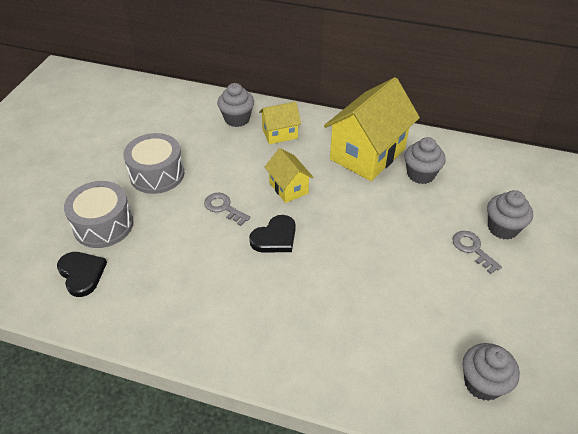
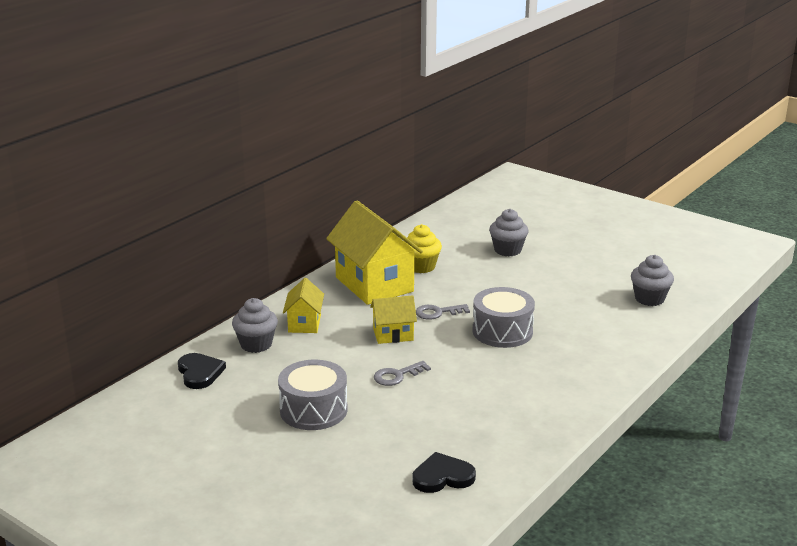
camera: 70 degrees left, 20 degrees down
grey drum [64,181,133,248] -> grey drum moved to [472,287,535,348]
black heart [249,215,296,252] -> black heart moved to [178,353,226,389]
grey cupcake [404,137,446,184] -> yellow cupcake [404,224,442,273]
grey key [453,231,502,274] -> grey key moved to [416,304,470,320]

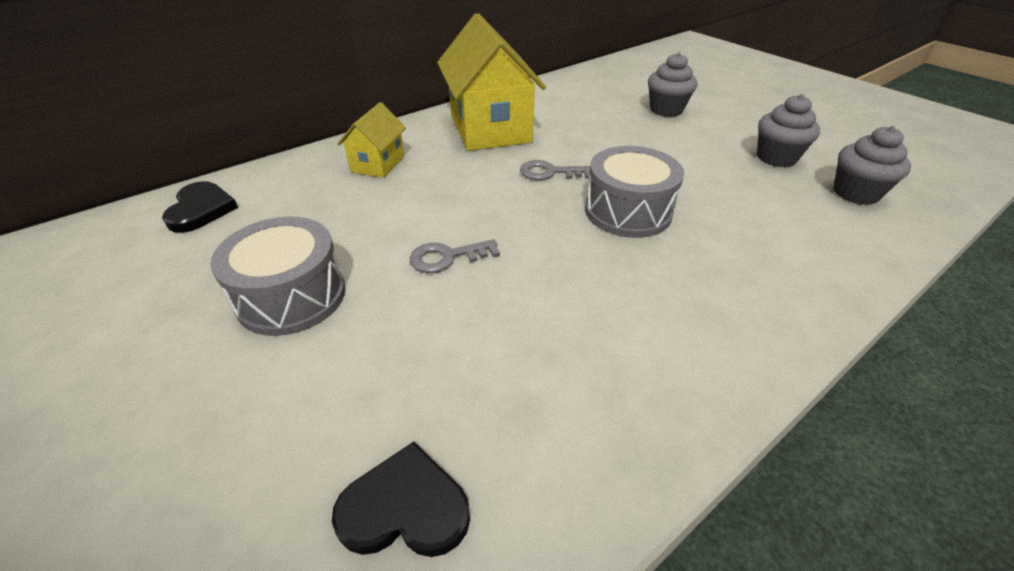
camera: 15 degrees right, 15 degrees up
grey cupcake [232,298,278,353] -> grey cupcake moved to [757,94,820,167]
yellow house [370,296,417,344] -> none
yellow cupcake [404,224,442,273] -> none

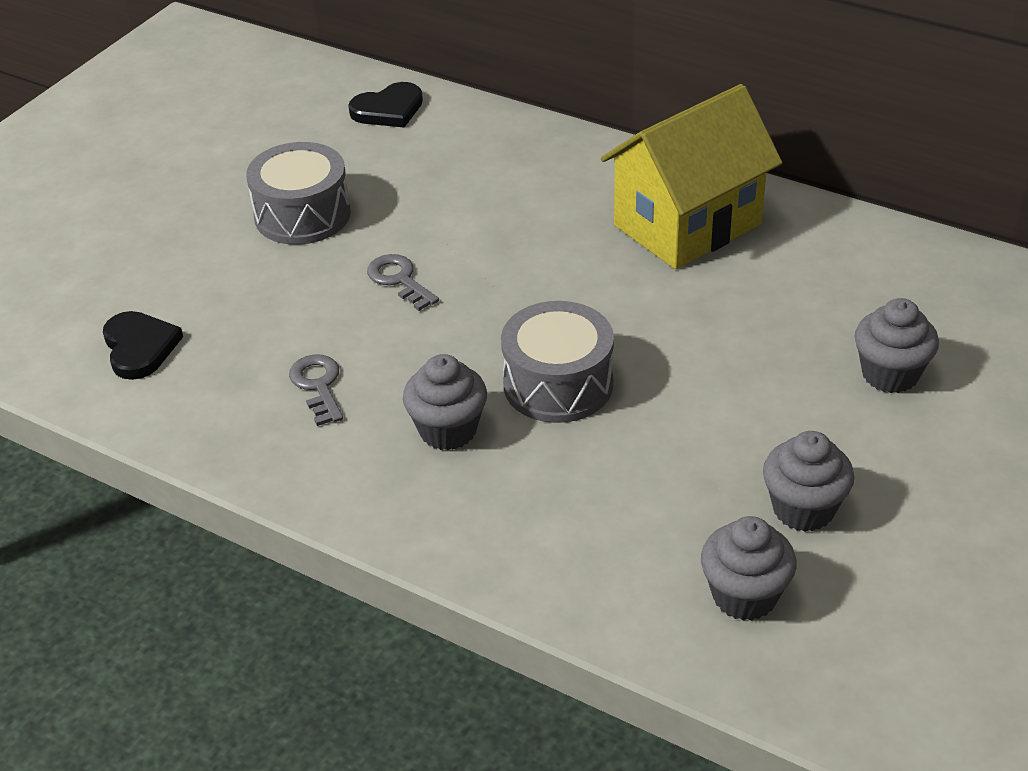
camera: 70 degrees right, 0 degrees up
yellow house [338,102,406,178] -> none
grey key [520,160,590,180] -> grey key moved to [289,354,343,426]
none -> grey cupcake [403,354,487,450]

